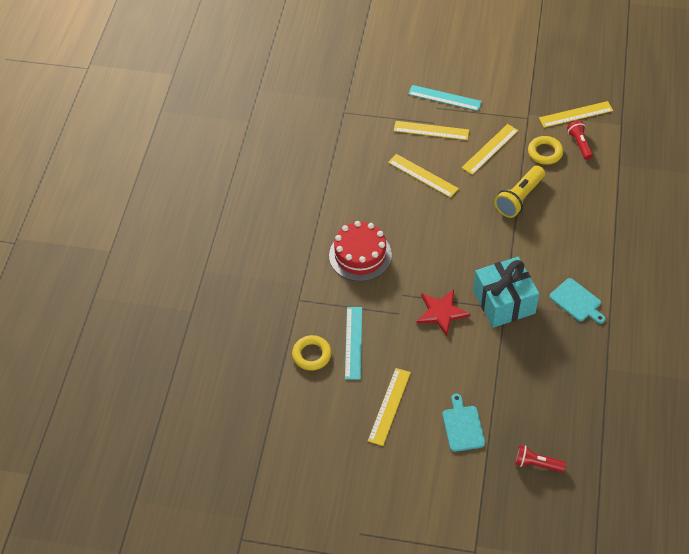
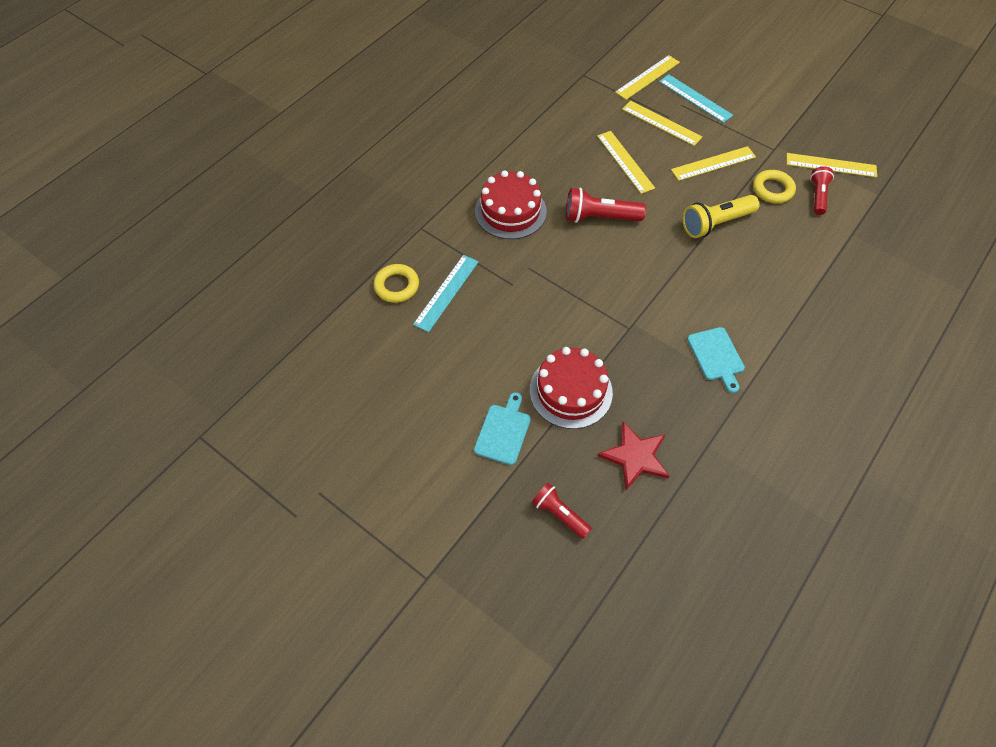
camera: 25 degrees right, 5 degrees up
yellow ruler [368,368,411,446] -> yellow ruler moved to [615,55,680,100]
red star [417,290,470,336] -> red star moved to [598,422,670,490]
turquoise gift [473,257,539,328] -> none
none -> red cake [530,347,613,429]
none -> red flashlight [566,188,646,223]

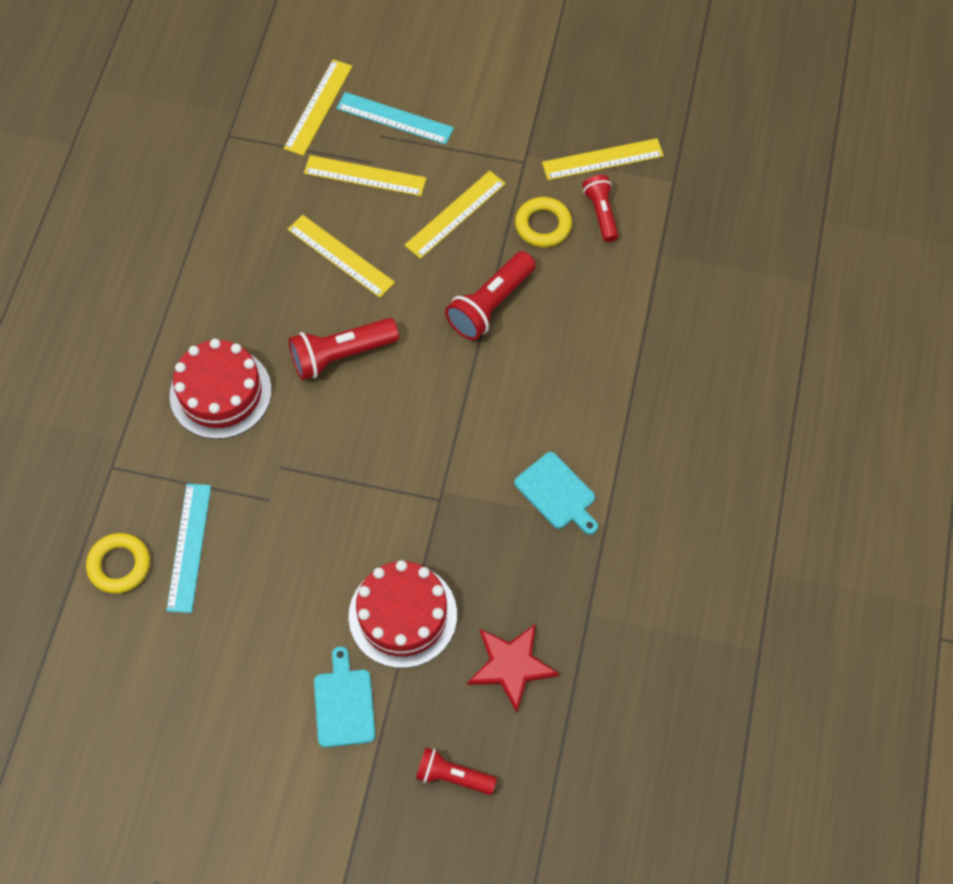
camera: 25 degrees left, 5 degrees up
yellow flashlight [682,195,760,238] -> red flashlight [445,251,536,340]

